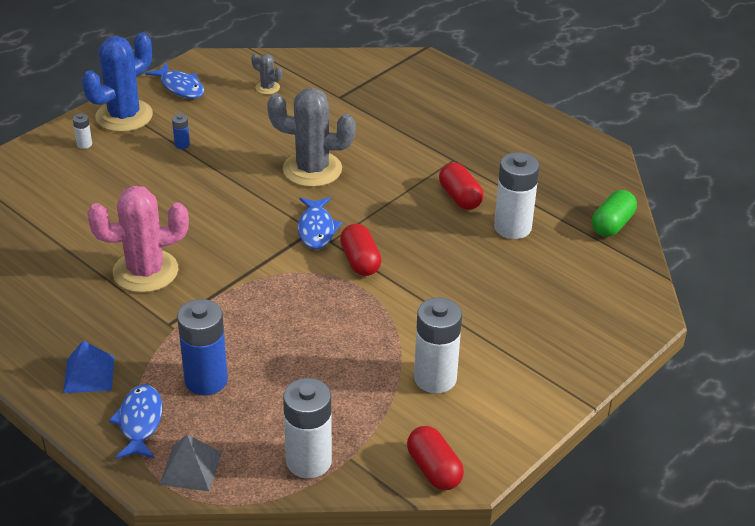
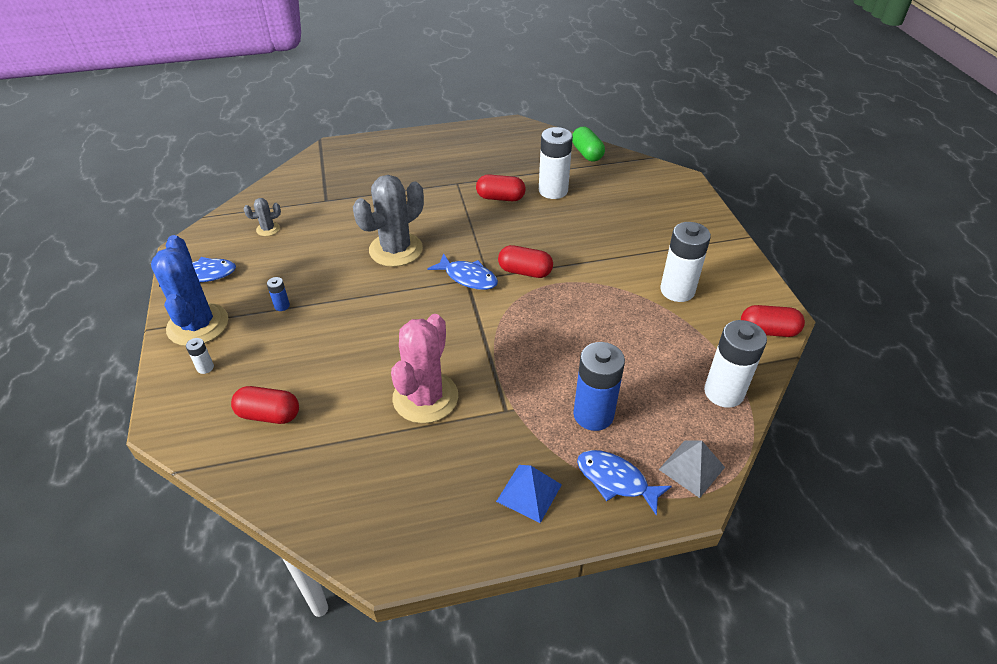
camera: 55 degrees left, 5 degrees up
none -> red capsule [231,386,299,424]

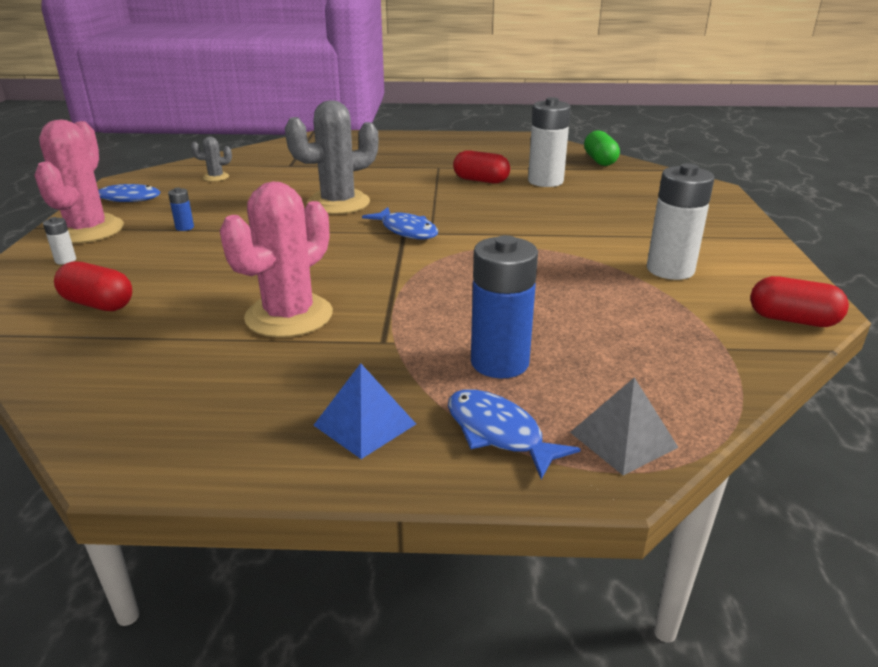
camera: 15 degrees right, 15 degrees down
blue cactus [151,235,228,346] -> pink cactus [34,120,124,244]
red capsule [498,245,553,278] -> none
white battery [704,320,767,408] -> none

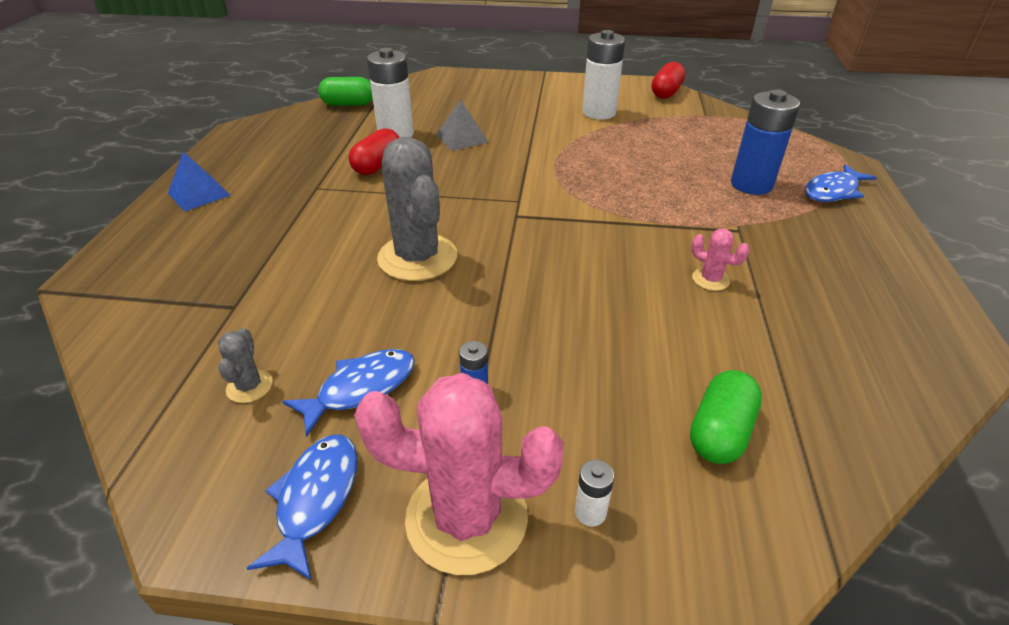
camera: 85 degrees left, 10 degrees up
red capsule [54,261,132,311] -> green capsule [690,370,762,464]
pink cactus [220,182,333,338] -> pink cactus [691,228,750,291], size x0.45
blue pyramid [313,363,416,459] -> blue pyramid moved to [168,151,231,212]
blue fish [362,207,438,239] -> blue fish moved to [282,349,415,437]
grey pyramid [570,377,679,476] -> grey pyramid moved to [436,99,489,151]

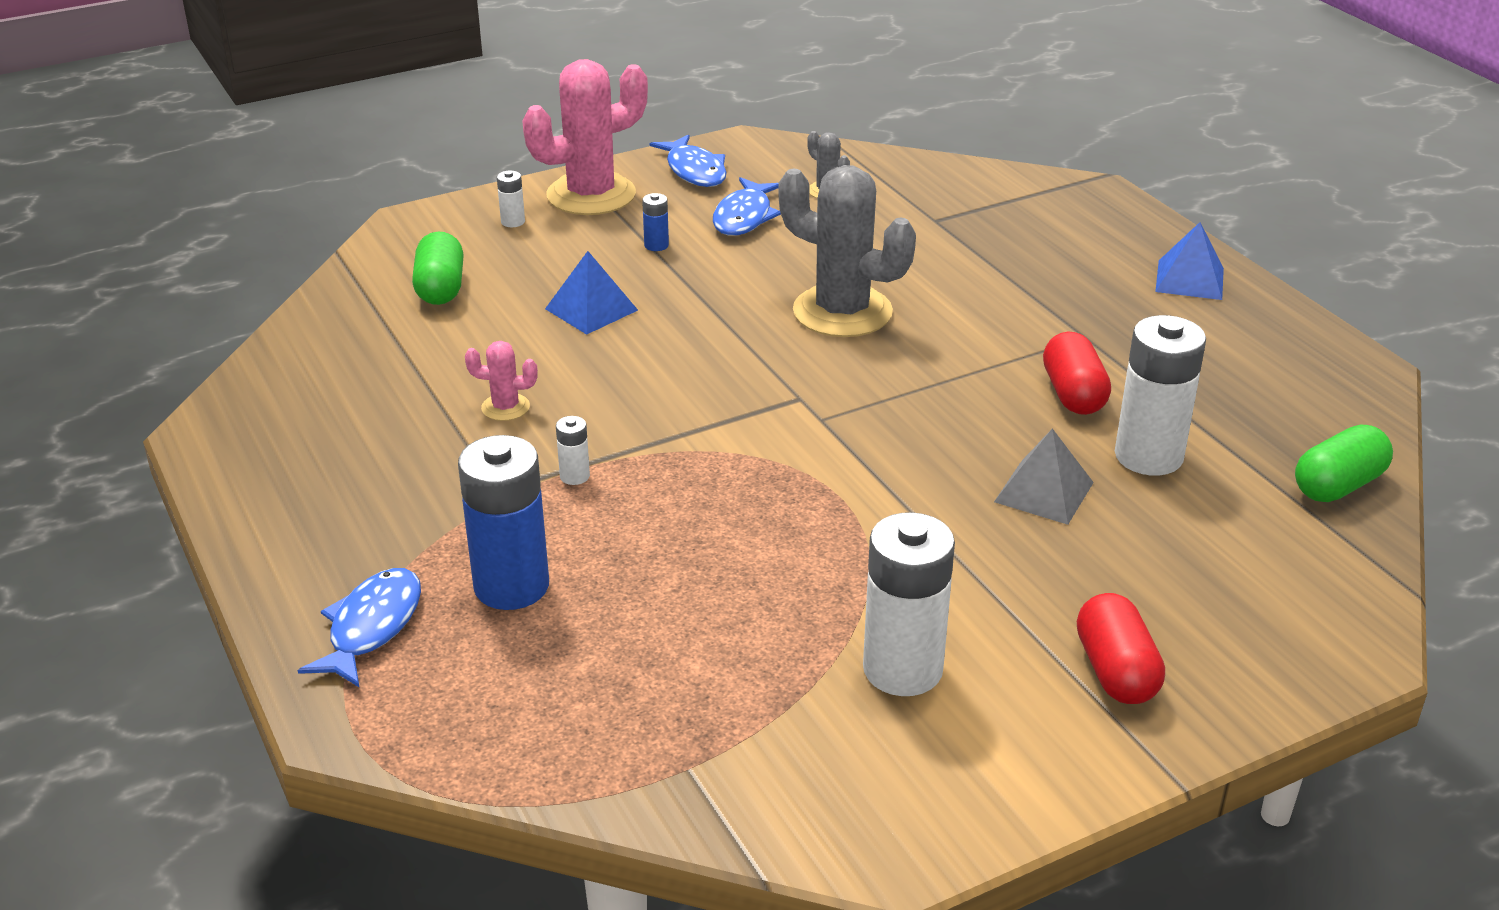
camera: 145 degrees right, 5 degrees down
red capsule [652,62,685,99] -> red capsule moved to [1077,593,1165,704]
none -> blue pyramid [545,251,638,335]
none -> white battery [556,416,590,485]

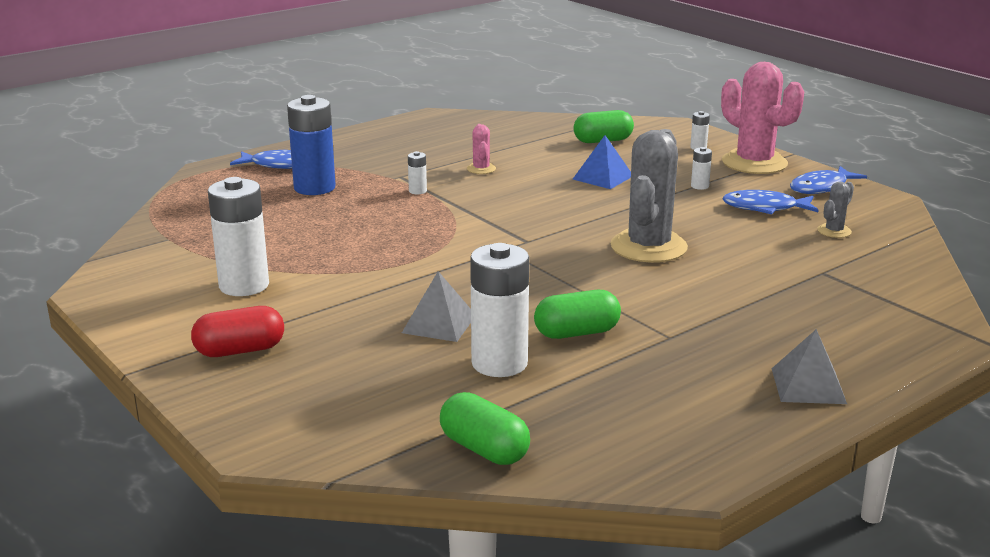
camera: 80 degrees right, 10 degrees down
blue battery [642,193,669,251] -> white battery [691,147,712,190]
red capsule [1043,332,1111,415] -> green capsule [534,290,621,339]
blue pyramid [1155,222,1224,300] -> grey pyramid [771,329,847,404]

